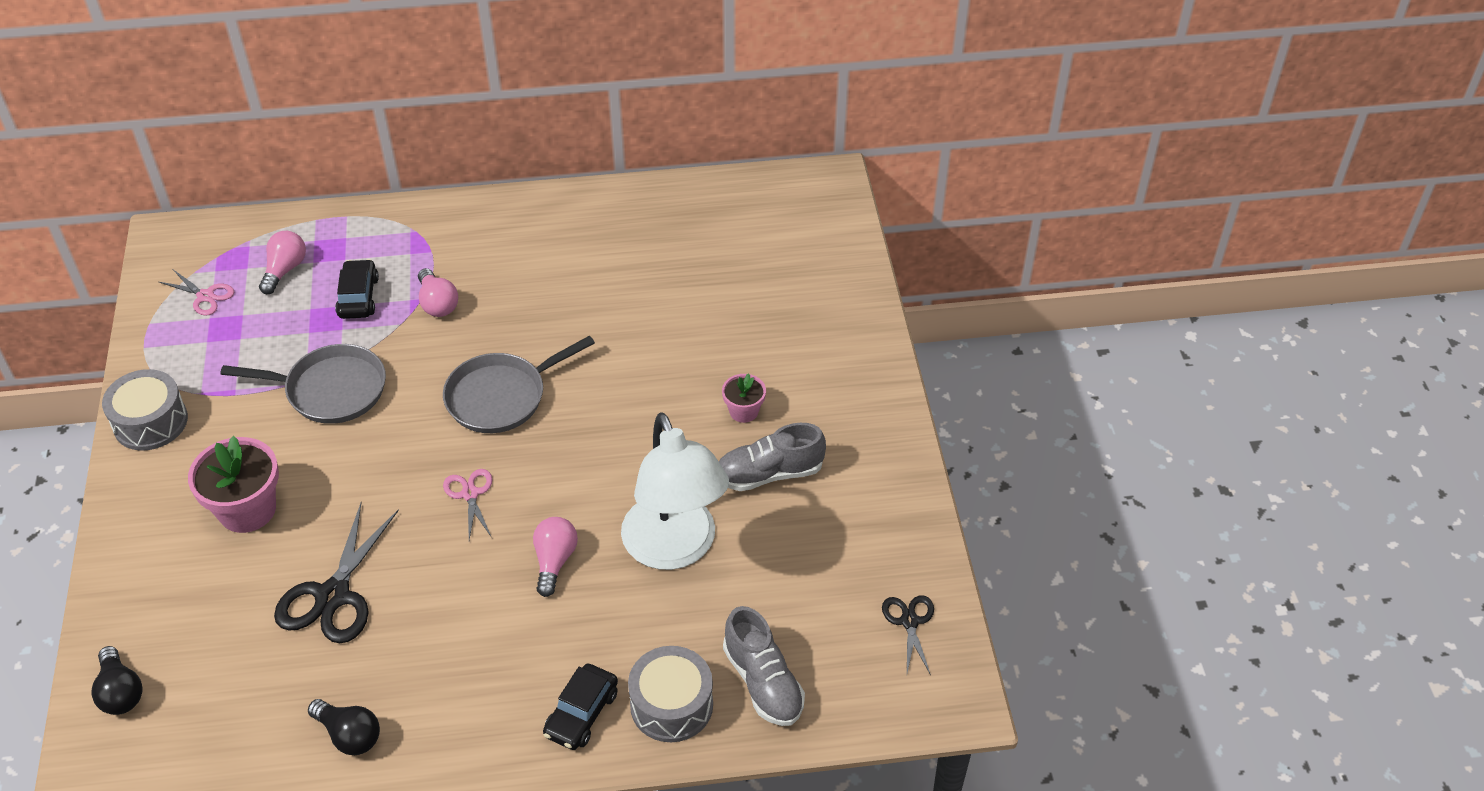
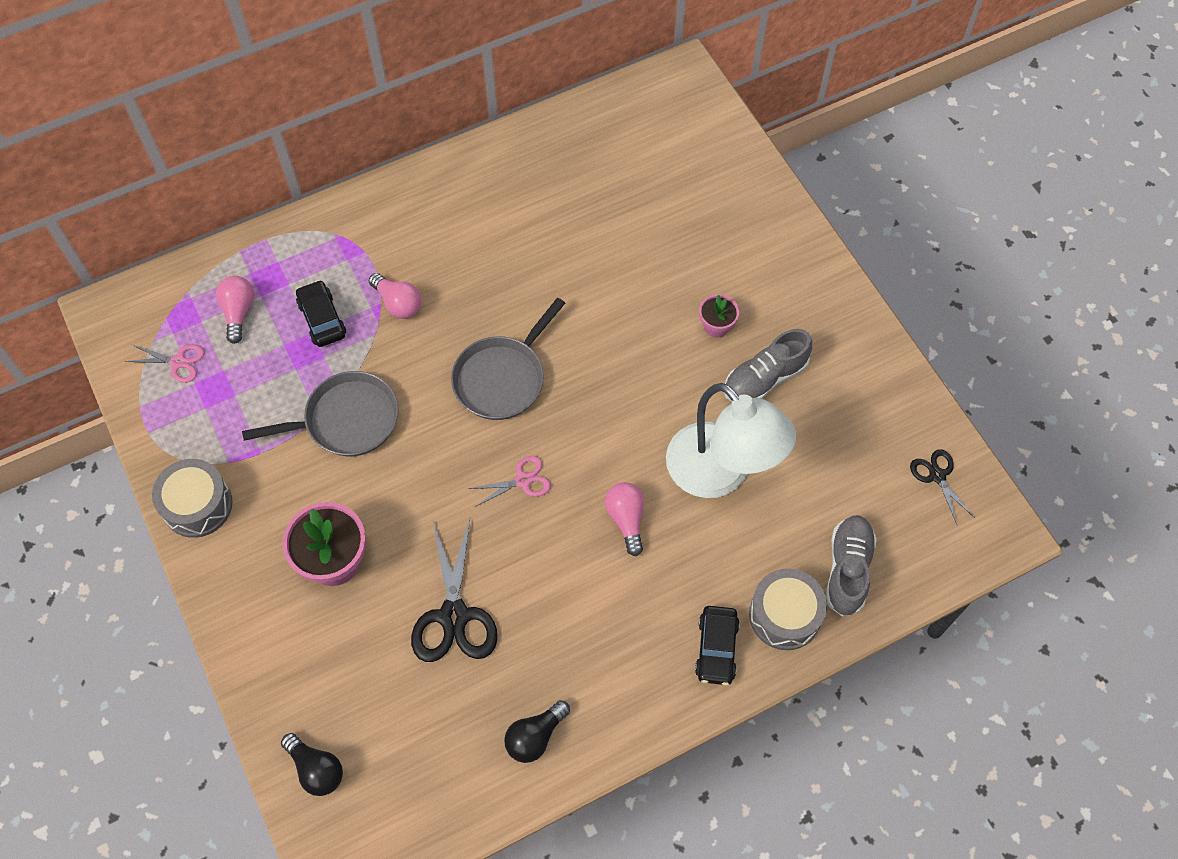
camera: 20 degrees left, 15 degrees up
black light bulb [308,699,380,755] -> black light bulb turned 120 degrees clockwise [504,700,570,763]
pink scissors [443,469,493,540] -> pink scissors turned 105 degrees clockwise [468,456,551,507]
grey shoe [723,606,805,726] -> grey shoe turned 120 degrees counterclockwise [826,515,877,617]

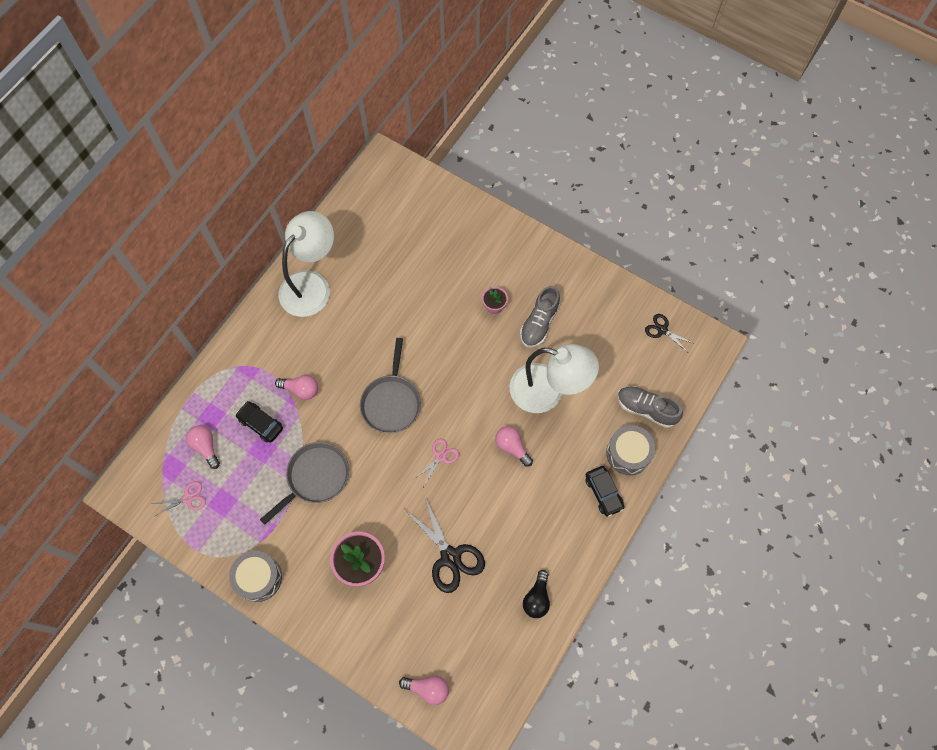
camera: 30 degrees left, 5 degrees up
black light bulb [281,733,343,796] -> pink light bulb [399,676,449,705]
grey shoe [826,515,877,617] -> grey shoe turned 45 degrees counterclockwise [617,386,683,428]
none -> white lamp [279,211,334,317]

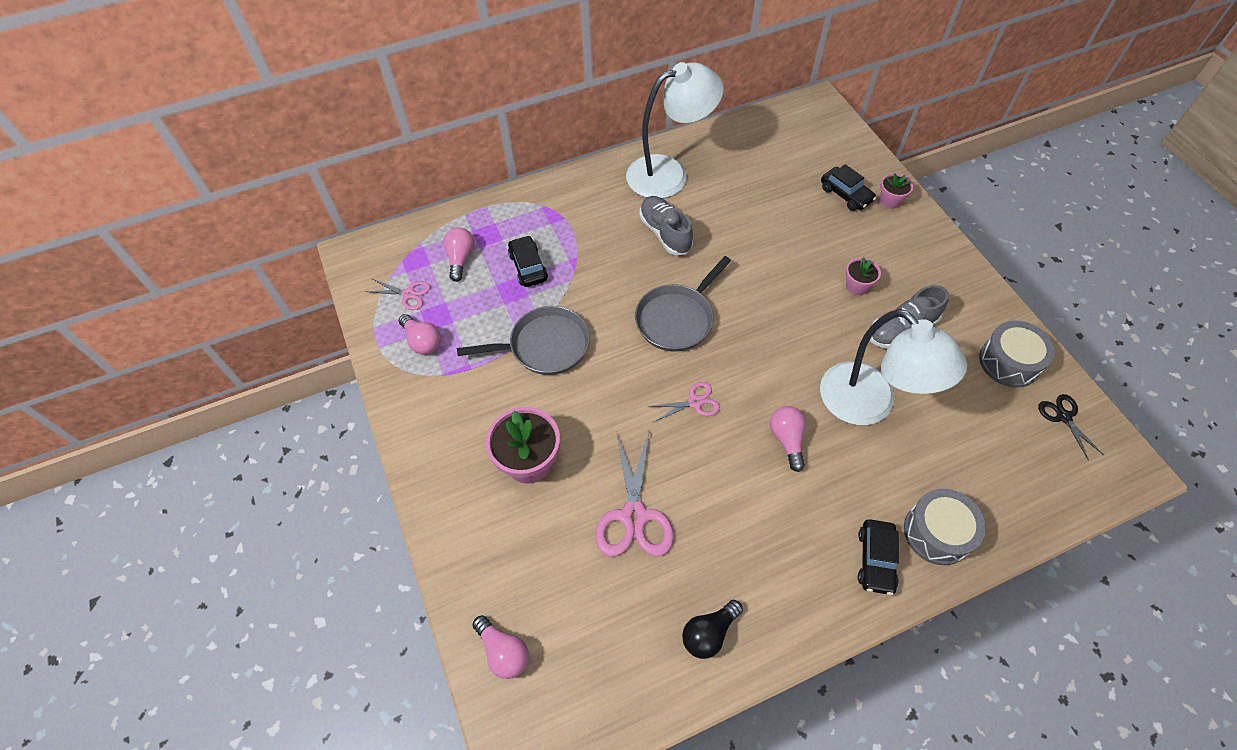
camera: 35 degrees right, 10 degrees down
grey drum [229,551,282,602] -> grey drum moved to [979,321,1055,388]
pink light bulb [275,375,318,400] -> pink light bulb moved to [399,314,441,355]
black scissors [404,497,485,593] -> pink scissors [595,430,674,557]
grey shoe [617,386,683,428] -> grey shoe moved to [639,196,693,255]
none -> black car [821,164,876,211]
none -> pink flower pot [880,173,913,209]

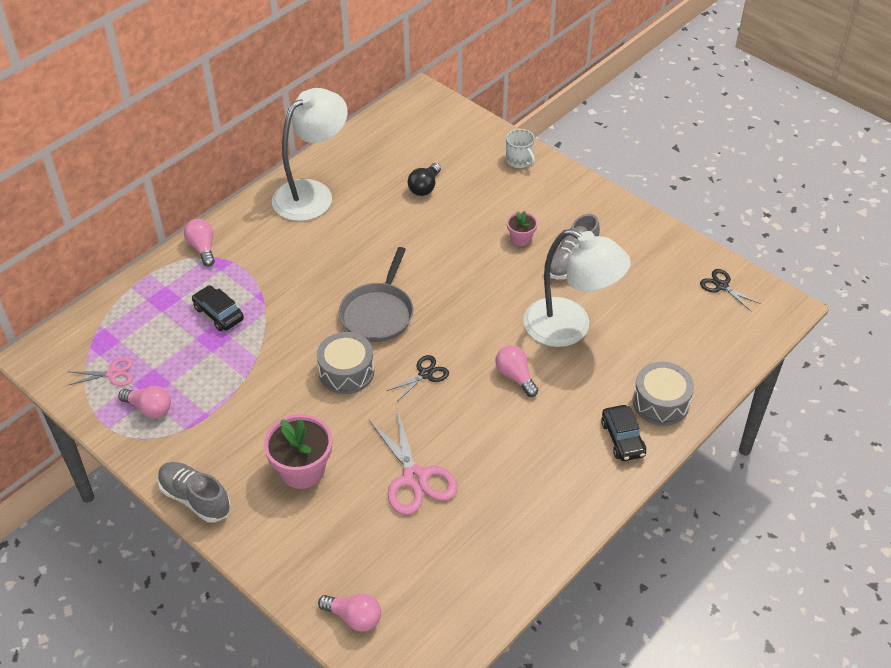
camera: 25 degrees left, 10 degrees down
pink light bulb [443,227,474,282] -> pink light bulb moved to [184,219,215,267]
grey pan [457,306,590,375] -> none
grey shoe [639,196,693,255] -> grey shoe moved to [158,462,231,523]
pink scissors [648,382,720,422] -> black scissors [387,355,449,401]
black light bulb [682,600,743,659] -> black light bulb moved to [408,163,441,196]
black car [821,164,876,211] -> none
pink flower pot [880,173,913,209] -> white mug [506,129,535,168]
grey drum [979,321,1055,388] -> grey drum moved to [317,332,374,394]

